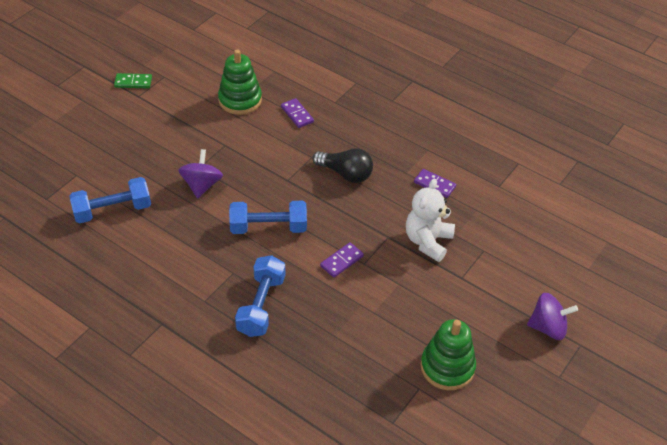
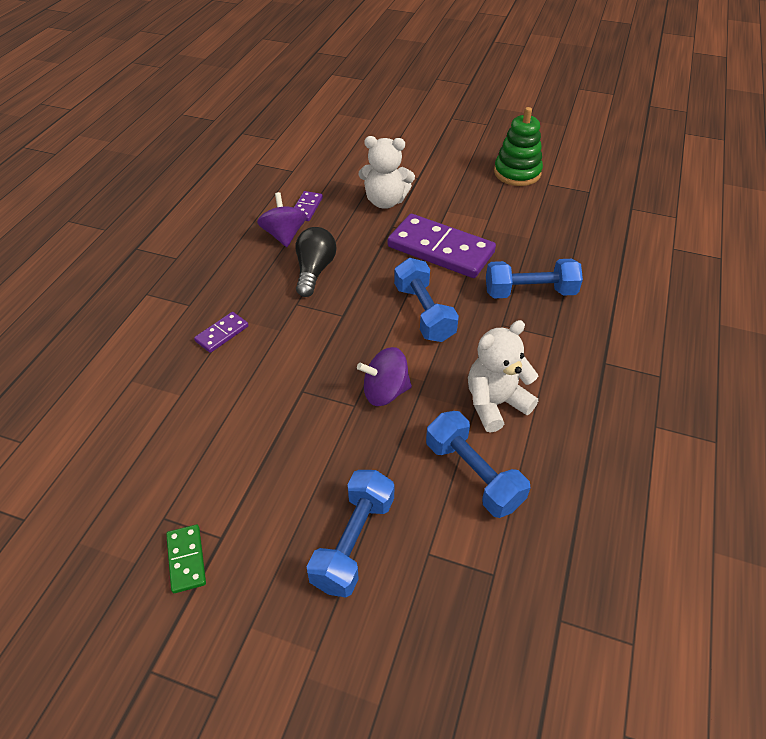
camera: 105 degrees left, 0 degrees up
green stacking toy [218,50,262,115] -> none
purple domino [320,242,364,278] -> purple domino [388,214,496,278], size x2.21
purple spinning top [527,293,578,340] -> purple spinning top moved to [257,192,307,247]
none -> blue dumbbell [307,470,394,597]
none -> white teddy bear [468,320,538,433]

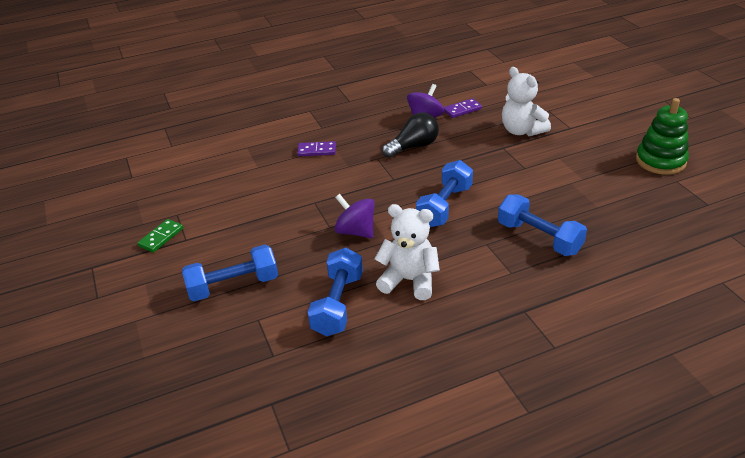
camera: 50 degrees right, 10 degrees down
purple domino [388,214,496,278] -> none

